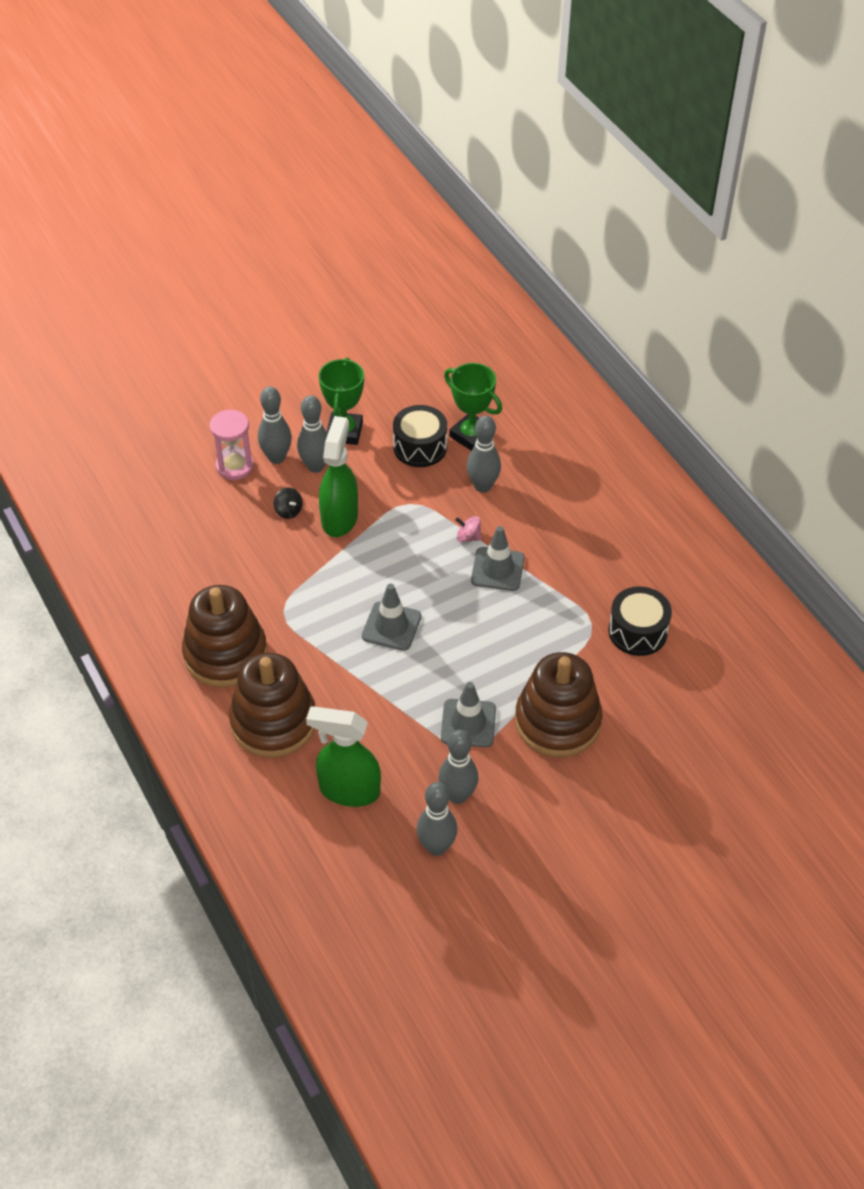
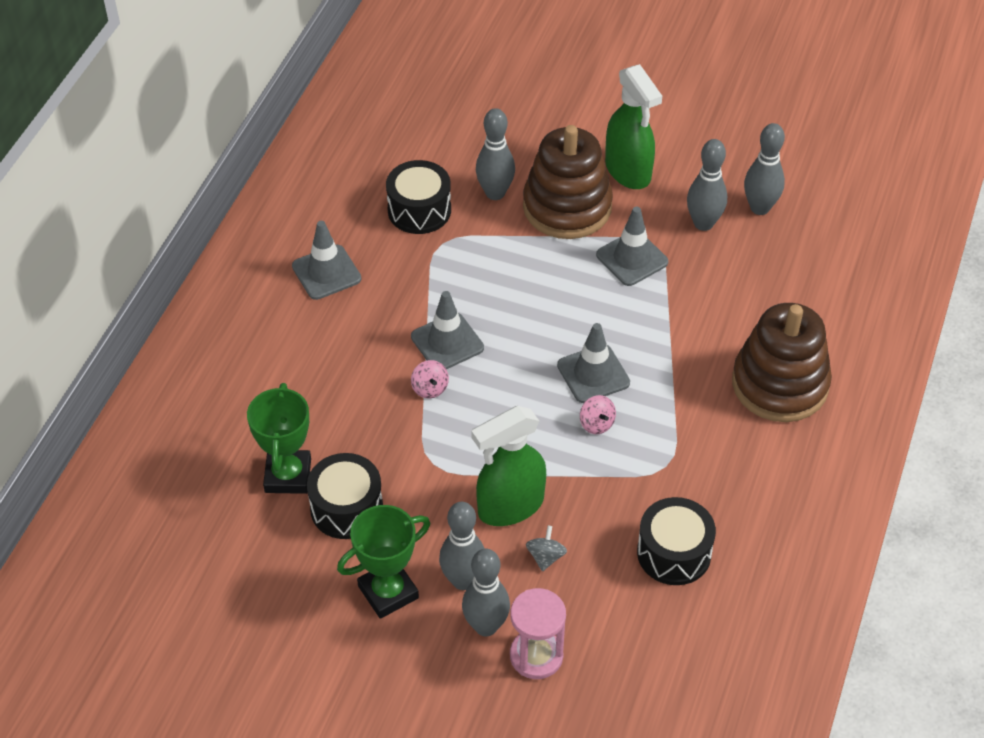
camera: 130 degrees left, 0 degrees up
brown stacking toy [182,585,267,688] -> none
black spinning top [273,487,303,519] -> grey spinning top [526,526,567,572]
green spray bottle [306,706,381,807] -> green spray bottle moved to [605,64,662,189]
grey bowling pin [467,415,501,493] -> grey bowling pin moved to [476,108,515,200]
none -> grey traffic cone [292,221,361,300]
none -> pink spinning top [580,395,616,434]
none -> black drum [637,497,716,585]

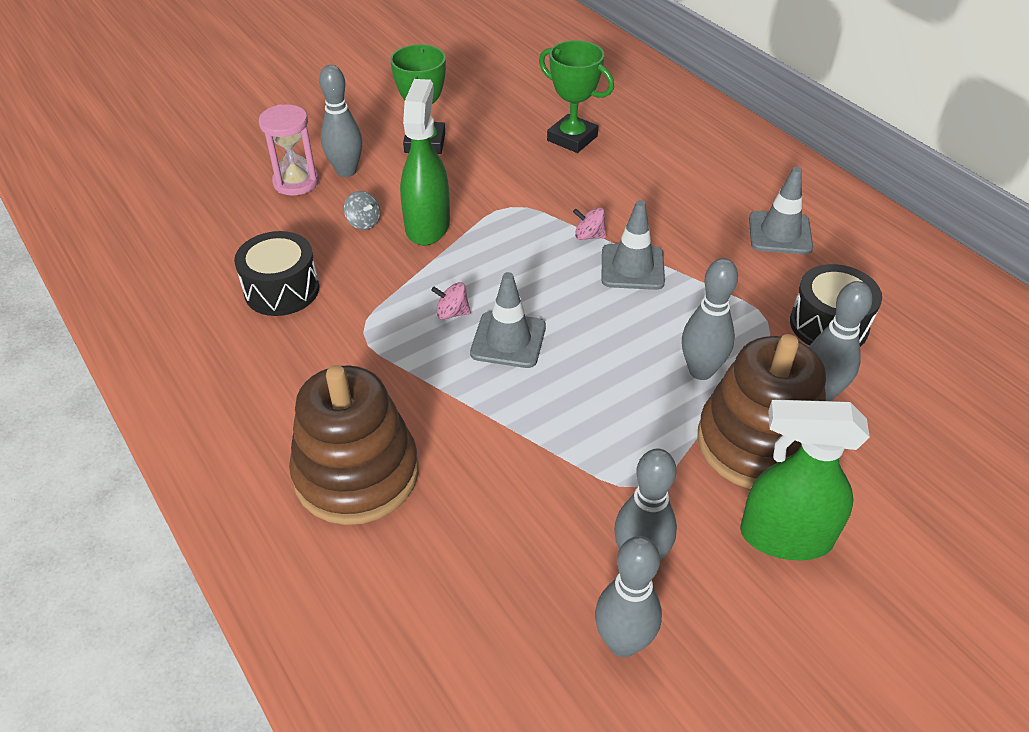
camera: 125 degrees right, 5 degrees down
black drum [307,453,383,539] -> none
grey bowling pin [439,502,485,590] -> grey bowling pin moved to [682,258,738,380]
grey traffic cone [596,207,668,286] -> none

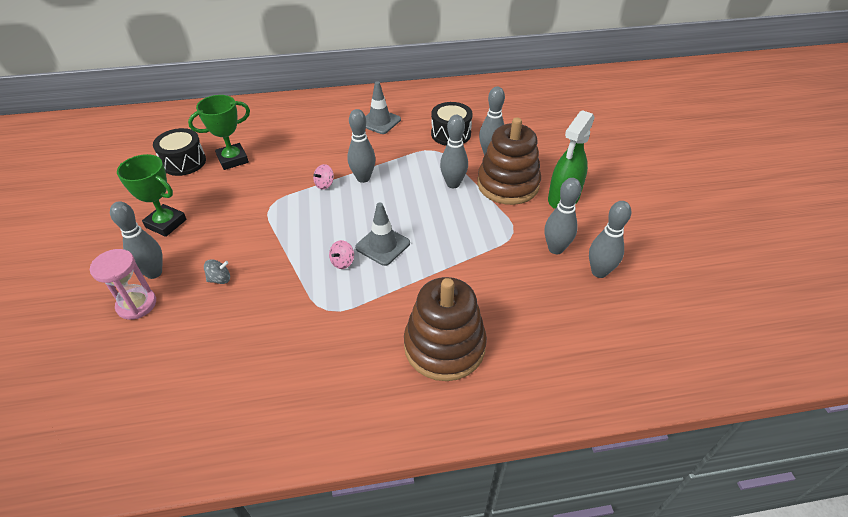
camera: 65 degrees left, 0 degrees up
black drum [234,231,319,316] -> black drum moved to [153,128,206,176]
green spray bottle [400,79,450,246] -> none
grey traffic cone [601,200,665,290] -> grey bowling pin [347,109,376,183]

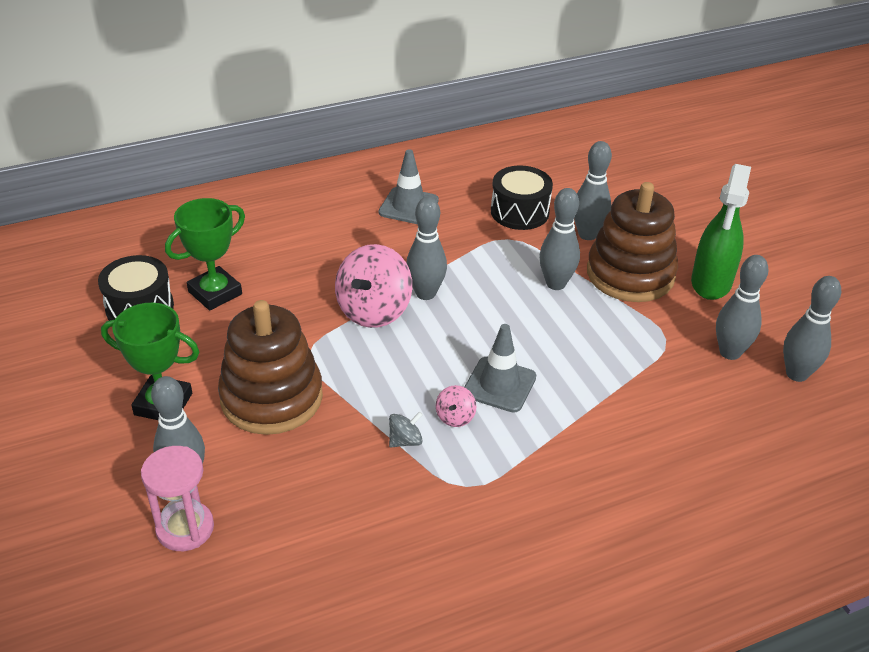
camera: 15 degrees left, 5 degrees down
grey spinning top [204,259,230,284] -> grey spinning top moved to [389,411,423,447]
pink spinning top [313,164,334,189] -> pink spinning top [335,244,412,328], size x2.20
brown stacking toy [404,277,487,381] -> brown stacking toy moved to [218,300,323,435]

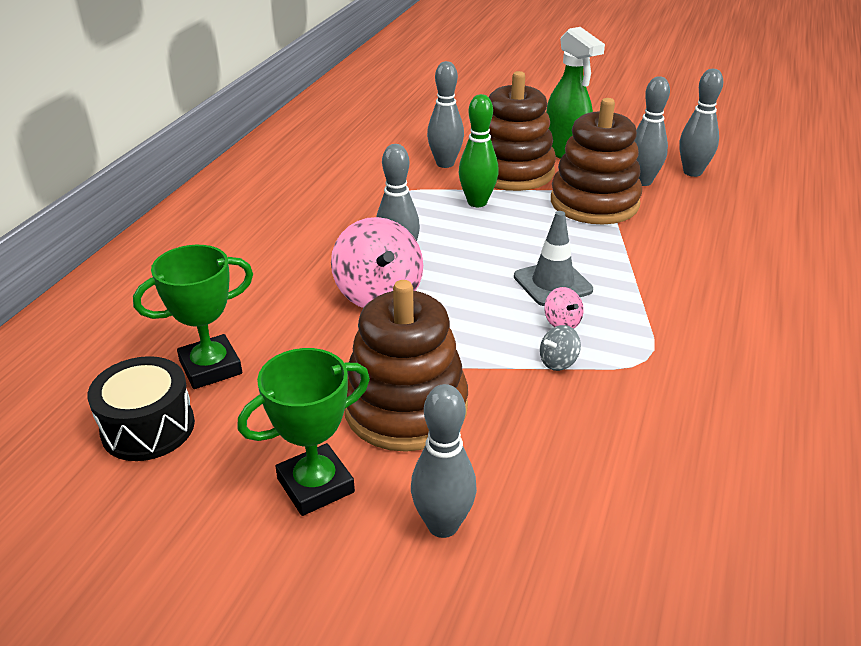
camera: 45 degrees left, 5 degrees down
pink hourglass [141,446,214,551] -> none
green trophy [165,198,245,310] -> green trophy turned 60 degrees clockwise [133,245,253,389]
grey traffic cone [379,149,439,224] -> none
grey spinning top [389,411,423,447] -> grey spinning top turned 135 degrees counterclockwise [540,325,581,371]
black drum [491,166,553,230] -> none
grey bowling pin [539,188,580,290] -> green bowling pin [459,94,499,207]
none -> brown stacking toy [551,98,642,225]

